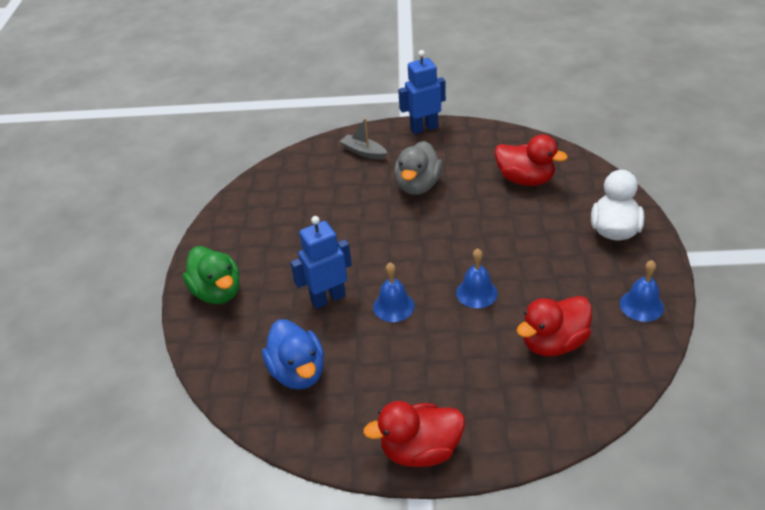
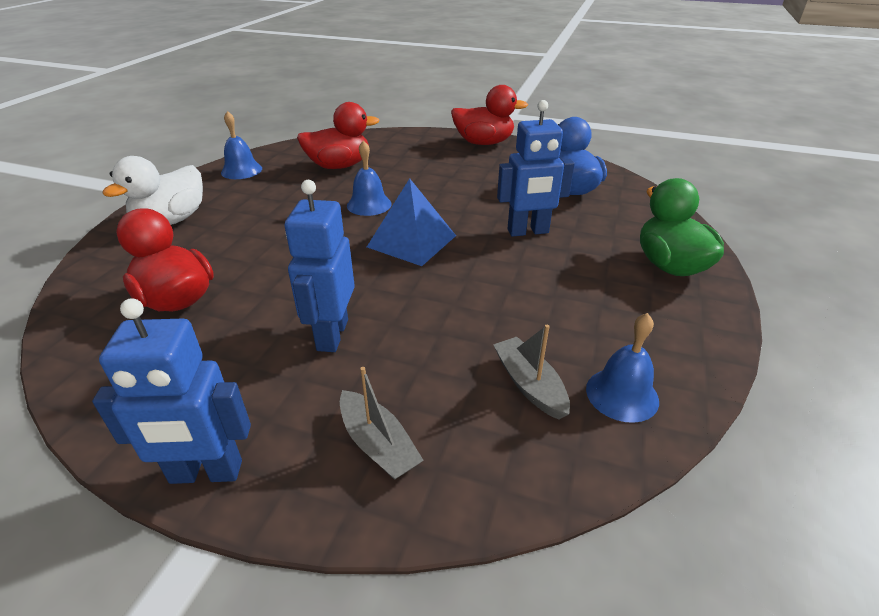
camera: 165 degrees left, 5 degrees down
blue bell [373,262,415,322] -> blue bell moved to [586,313,659,423]
grey duck [394,141,443,195] -> blue robot [285,180,355,352]
none -> blue pyramid [367,178,456,266]
none -> grey boat [493,325,570,420]

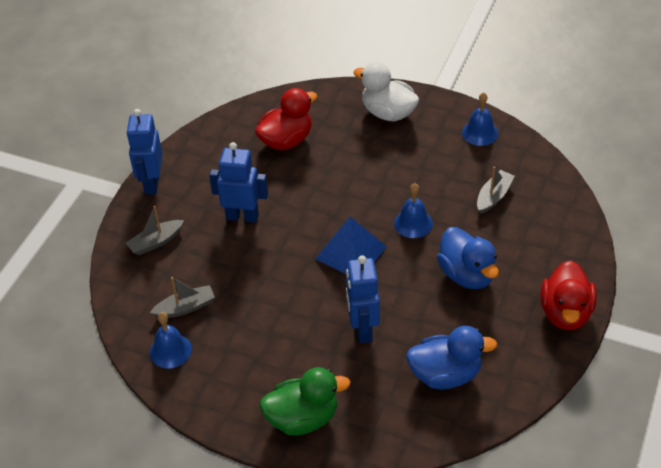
camera: 95 degrees right, 10 degrees up
red duck [297,102,379,169] -> grey boat [477,167,514,214]
none -> blue duck [437,227,499,289]

